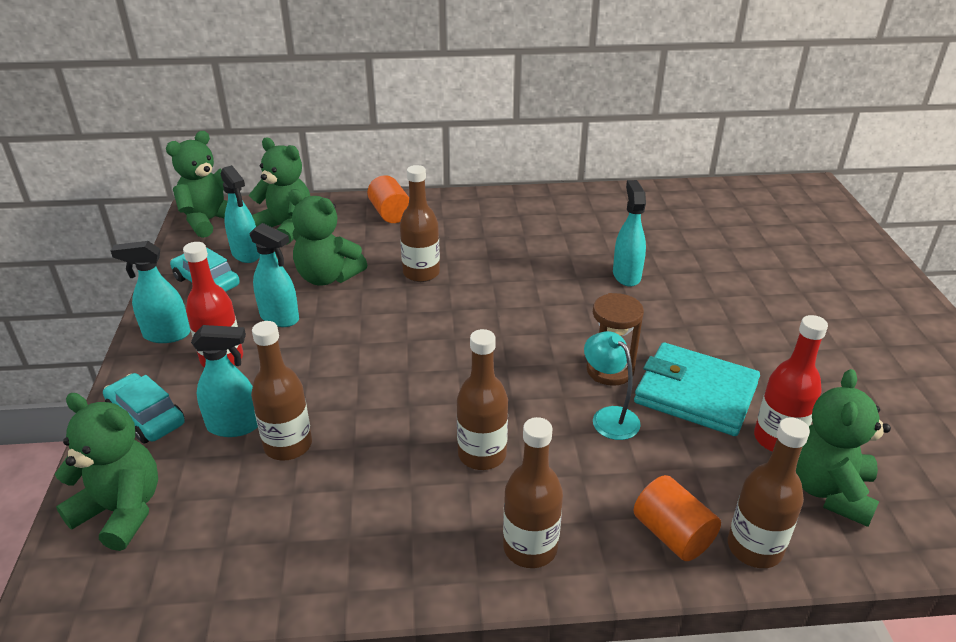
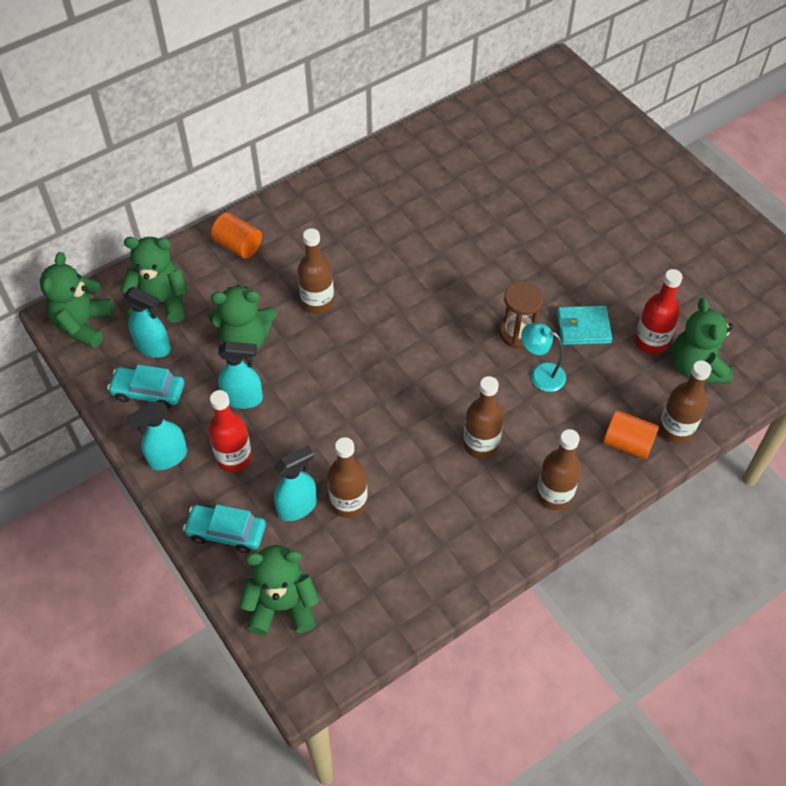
camera: 30 degrees left, 20 degrees up
turquoise spray bottle [613,180,646,287] -> none
turquoise wallet [634,343,760,436] -> turquoise wallet [557,306,612,345], size x0.64

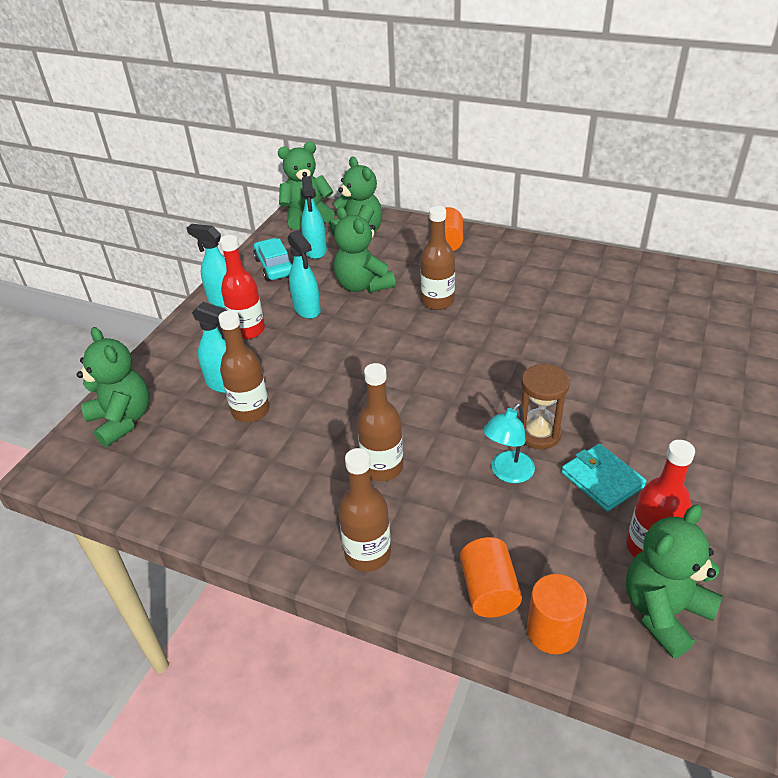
camera: 60 degrees right, 15 degrees down
turquoise car [183,505,266,553] -> none
turquoise lamp [521,323,566,392] -> turquoise lamp turned 135 degrees counterclockwise [483,403,535,483]
brown bottle [659,360,711,443] -> orange cylinder [527,574,587,654]

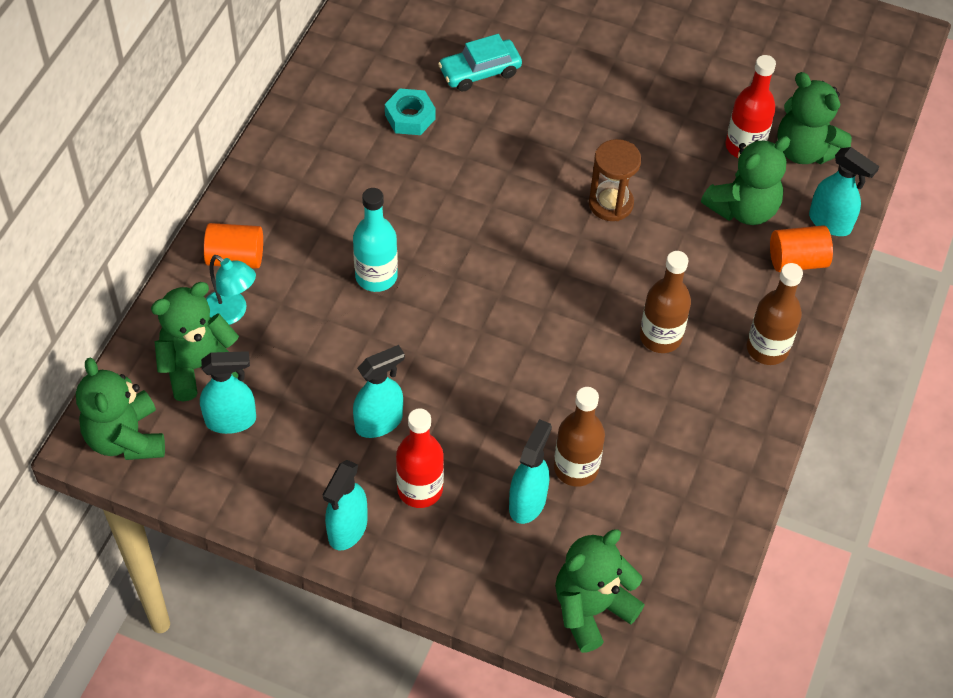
camera: 95 degrees left, 15 degrees up
turquoise car [253,238,293,281] -> turquoise car moved to [438,34,522,92]
green teddy bear [334,207,396,293] -> green teddy bear moved to [701,136,790,225]
brown bottle [420,206,455,310] -> turquoise bottle [353,188,398,292]
turquoise lamp [483,403,535,483] -> turquoise lamp moved to [206,255,256,325]
orange cylinder [527,574,587,654] -> turquoise spray bottle [809,147,879,236]
turquoise wallet [561,444,646,512] -> none
none -> turquoise nut [385,89,435,135]

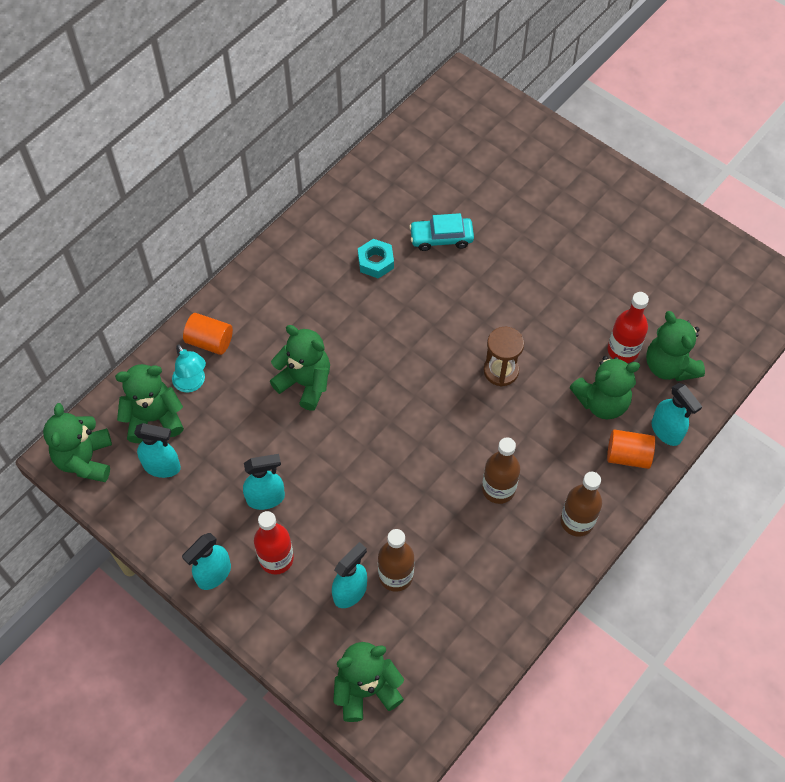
camera: 20 degrees right, 5 degrees up
turquoise bottle [353,188,398,292] -> green teddy bear [270,325,330,411]

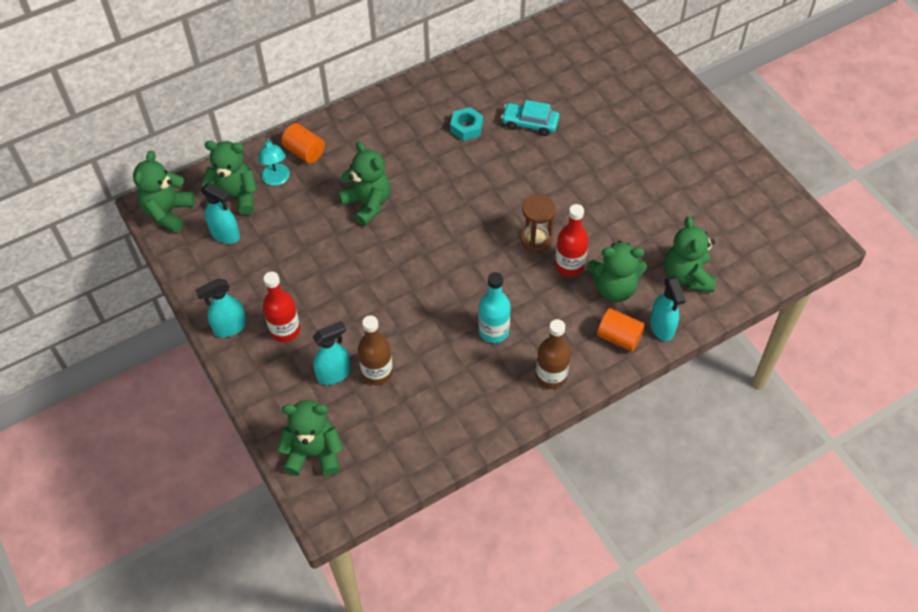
camera: 20 degrees right, 5 degrees down
turquoise spray bottle [243,454,285,510] -> none
brown bottle [482,437,520,504] -> turquoise bottle [478,272,511,343]
red bottle [607,292,649,363] -> red bottle moved to [555,204,588,276]

